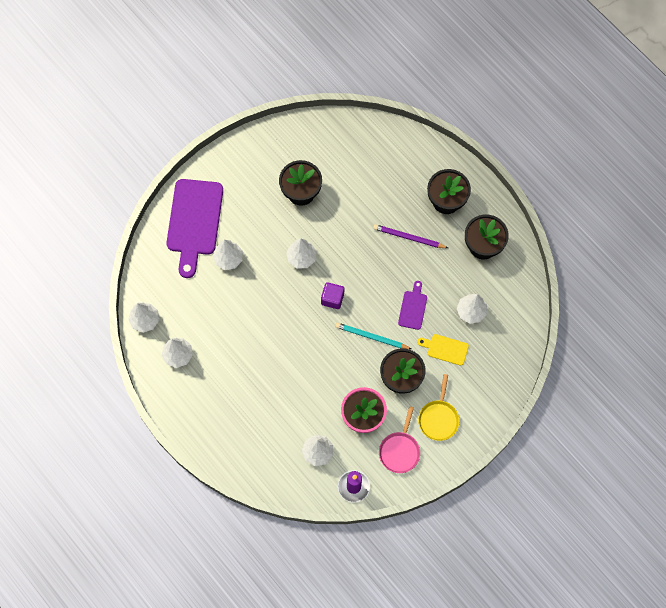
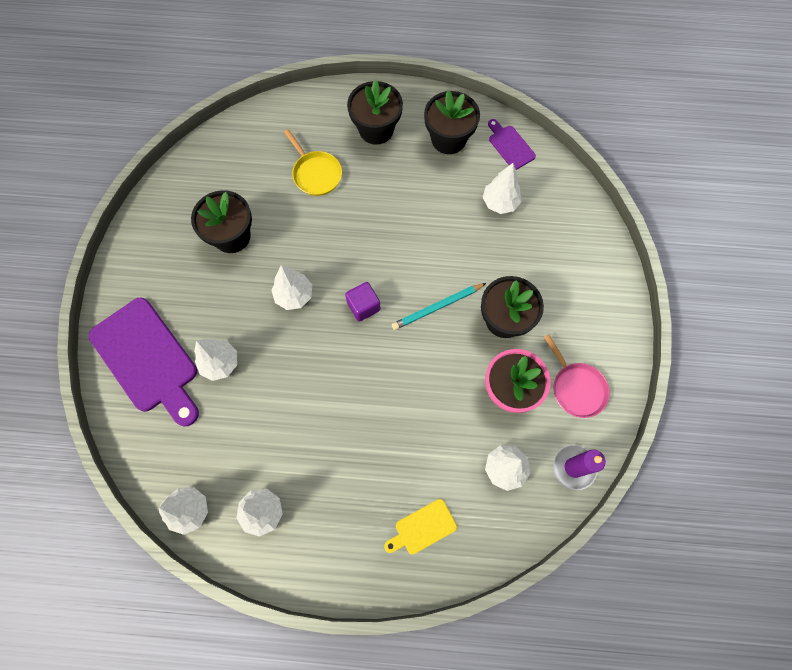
camera: 45 degrees left, 0 degrees up
purple pencil [373,224,448,248] -> none
purple cutting board [398,281,427,330] -> purple cutting board moved to [488,119,536,170]
yellow cutting board [417,334,469,366] -> yellow cutting board moved to [384,499,457,554]
yellow pan [418,374,459,441] -> yellow pan moved to [284,129,342,196]

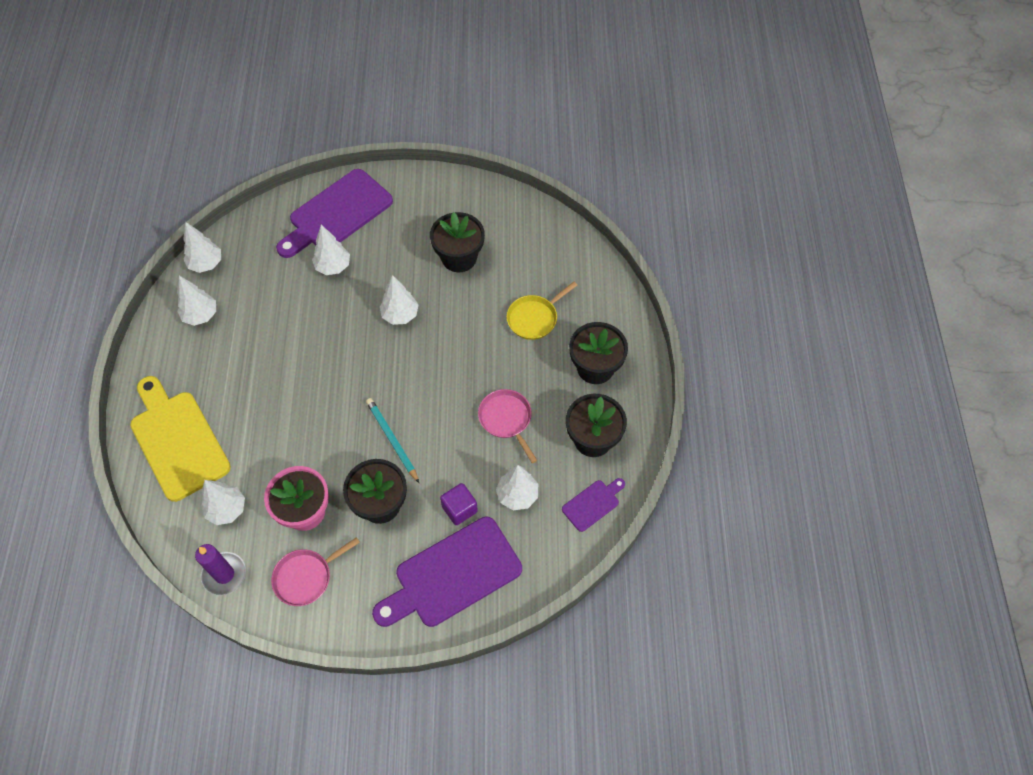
camera: 85 degrees right, 10 degrees down
purple cube [345,282,380,322] -> purple cube moved to [440,483,478,525]
yellow cutting board [384,499,457,554] -> yellow cutting board [130,376,231,502], size x2.11
none -> purple cutting board [372,517,522,627]
none -> pink pan [478,389,537,463]

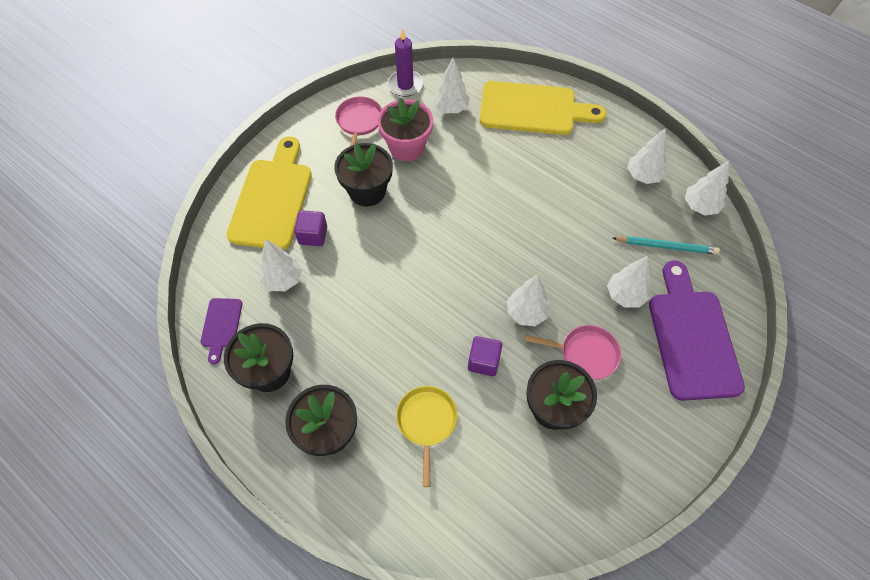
camera: 130 degrees right, 0 degrees up
turquoise pencil [366,398,419,483] -> turquoise pencil moved to [613,236,720,255]
purple cutting board [372,517,522,627] -> yellow cutting board [226,137,312,250]
pink pan [478,389,537,463] -> pink pan moved to [525,325,621,380]
none -> purple cube [468,336,502,376]

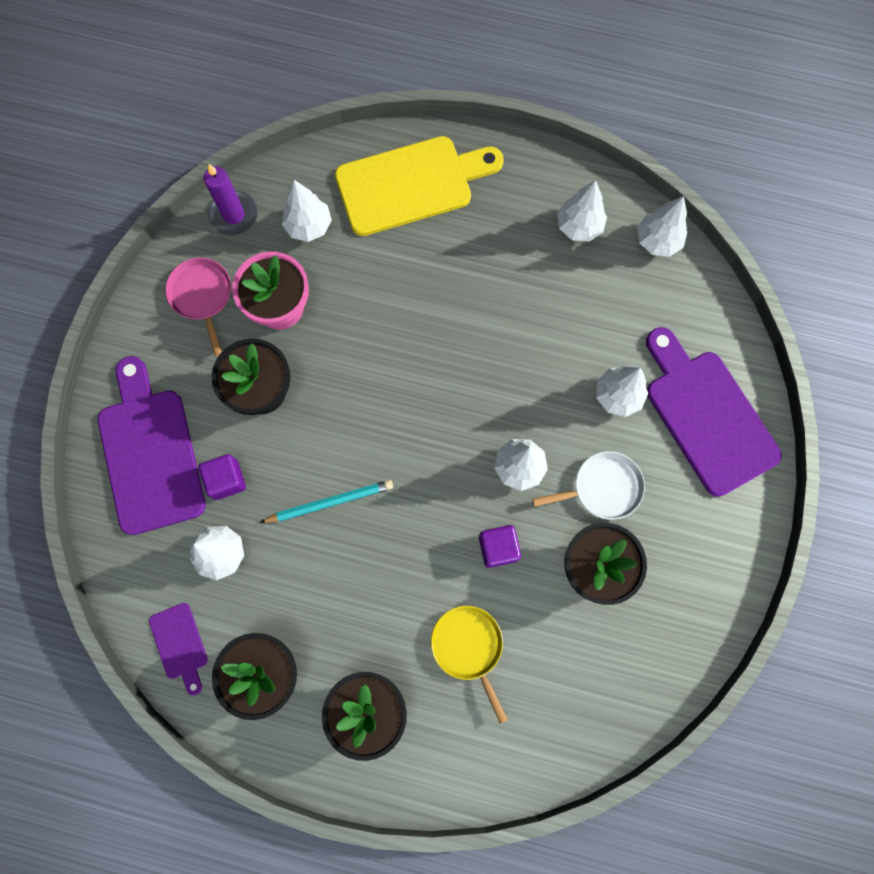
camera: 25 degrees left, 15 degrees up
yellow cutting board [226,137,312,250] -> purple cutting board [98,356,206,535]
pink pan [525,325,621,380] -> white pan [532,451,645,520]
turquoise pencil [613,236,720,255] -> turquoise pencil moved to [260,480,393,523]

